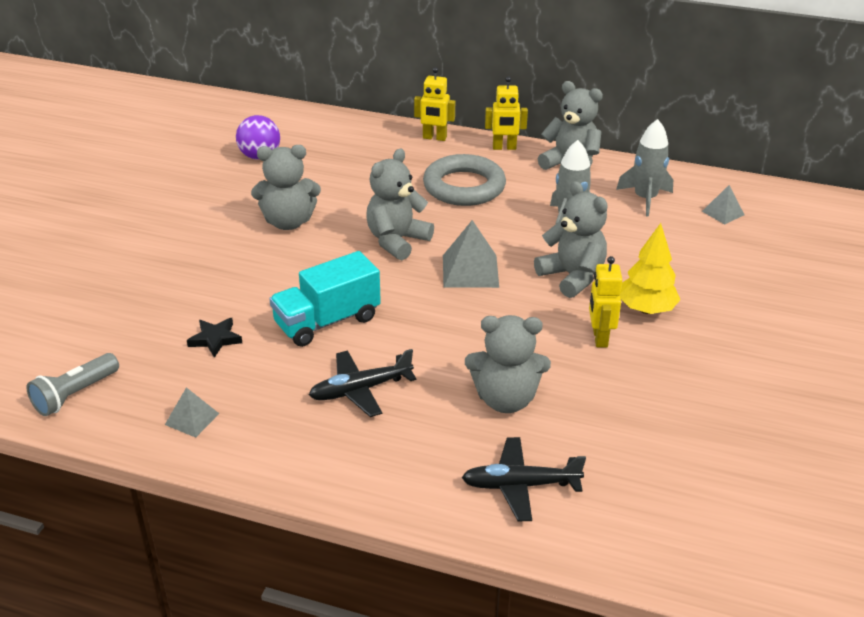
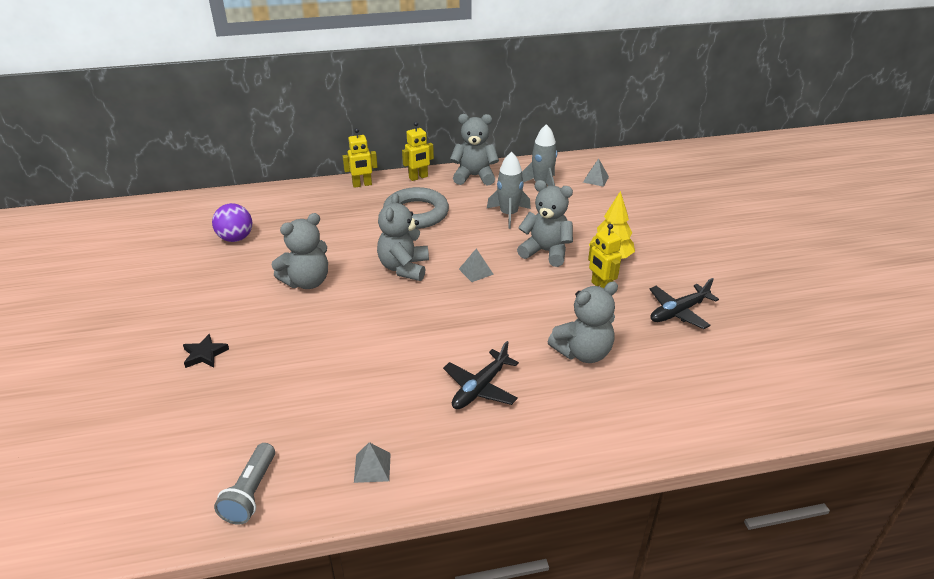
camera: 30 degrees left, 0 degrees up
black star [187,318,242,358] -> black star moved to [183,334,229,368]
turquoise truck [269,251,381,347] -> none
grey pyramid [443,220,499,288] -> grey pyramid [459,248,494,282], size x0.59
black plane [462,437,586,521] -> black plane moved to [650,278,719,329]

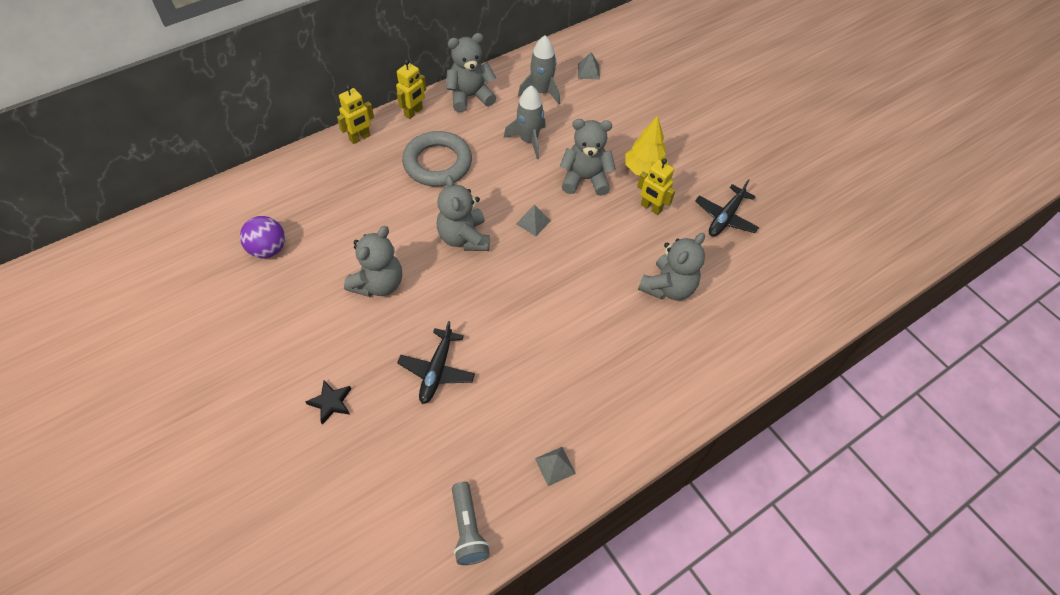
camera: 25 degrees left, 20 degrees up
black plane [443,341,519,409] -> black plane moved to [397,321,475,404]

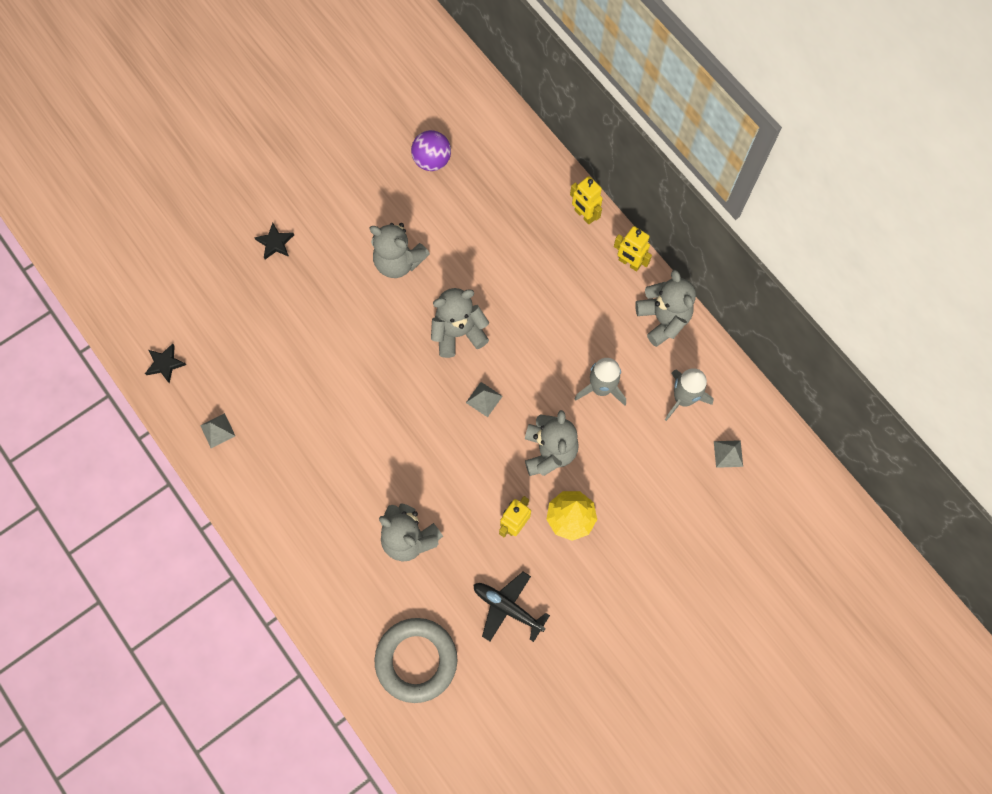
camera: 90 degrees right, 15 degrees up
black plane [397,321,475,404] -> none
grey ring [402,131,472,186] -> grey ring moved to [375,618,457,703]
grey flashlight [452,482,490,565] -> black star [145,343,186,383]

